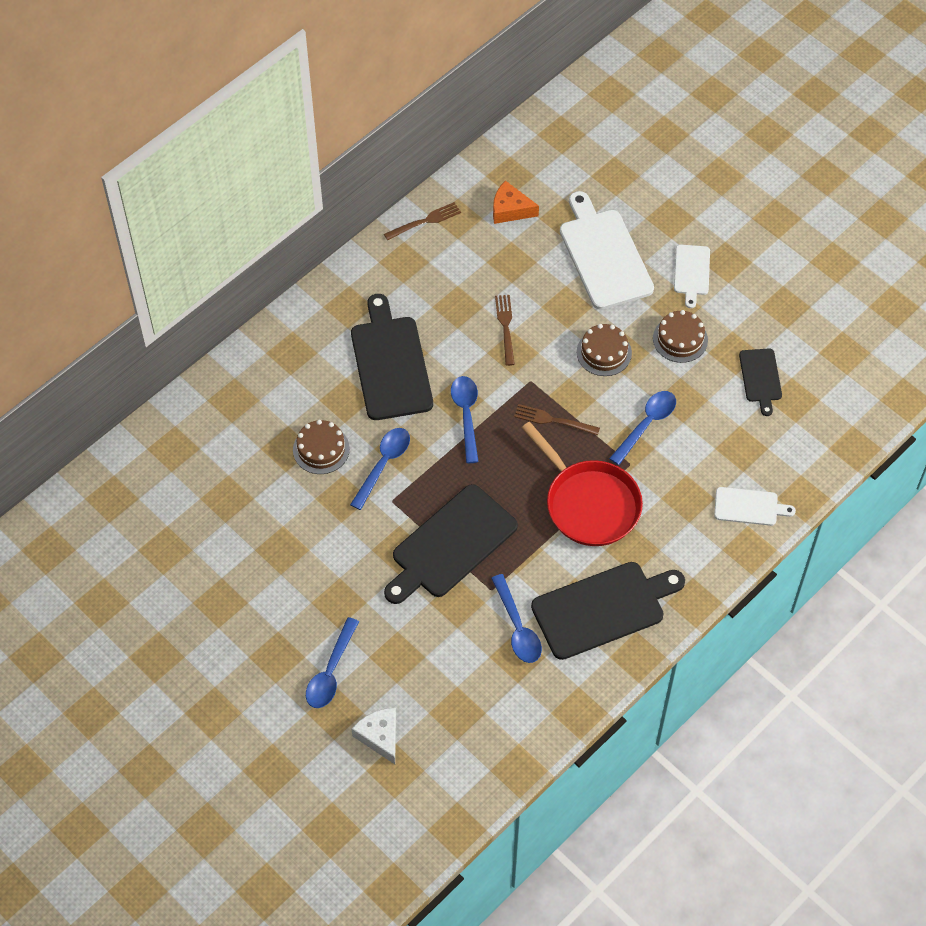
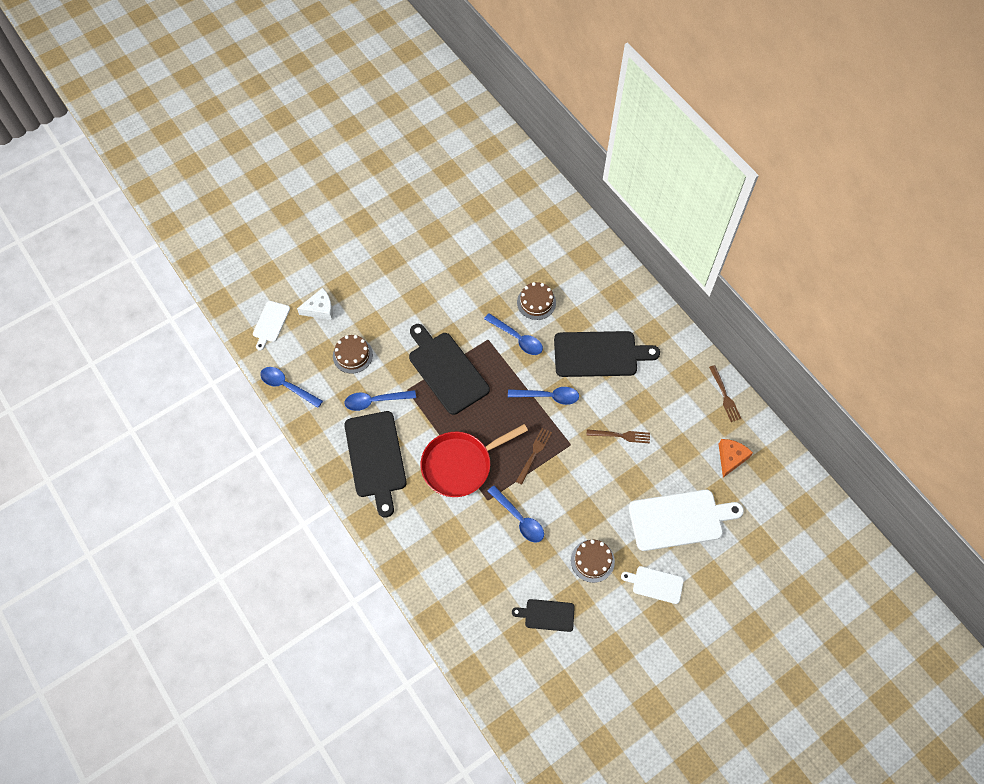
camera: 100 degrees right, 5 degrees up
blue spoon [306,617,359,708] -> blue spoon moved to [260,367,323,408]
brown cake [577,324,632,376] -> brown cake moved to [333,335,373,374]
white cutting board [714,487,796,526] -> white cutting board moved to [253,301,290,351]

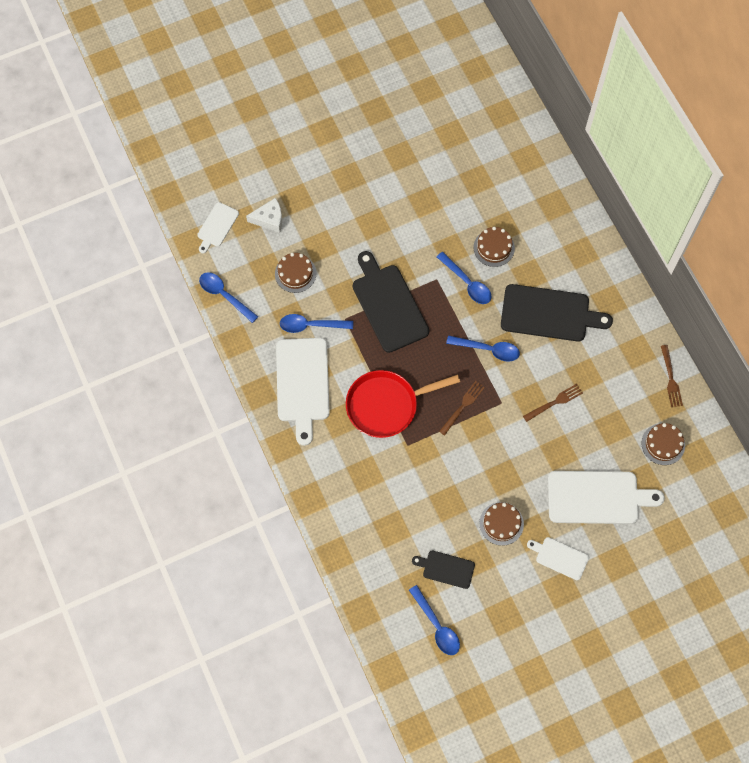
camera: 10 degrees right, 5 degrees up
black cutting board [344,411,407,517] -> white cutting board [276,338,330,446]
blue spoon [488,485,544,543] -> blue spoon moved to [409,585,460,655]
brown fork [586,429,650,444] -> brown fork turned 45 degrees counterclockwise [523,384,583,422]
orange cheese [719,439,753,477] -> brown cake [642,423,685,465]

